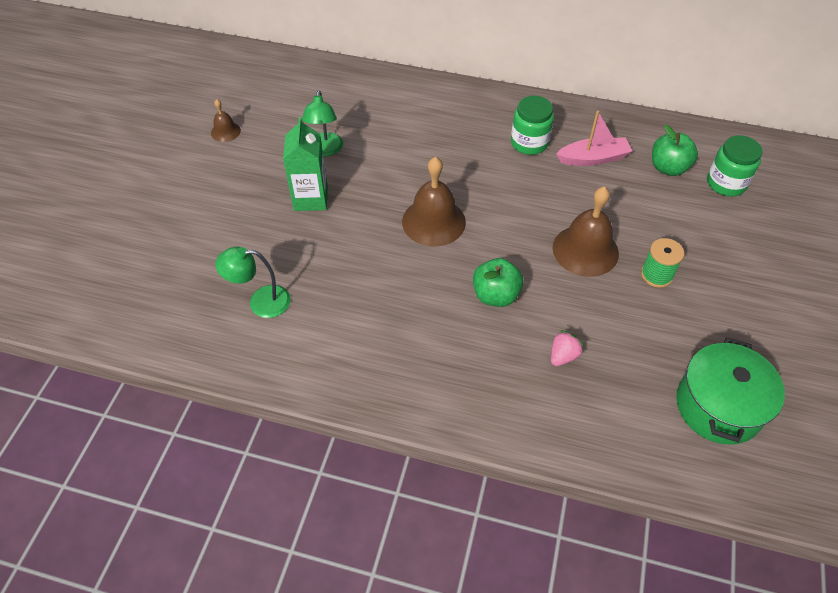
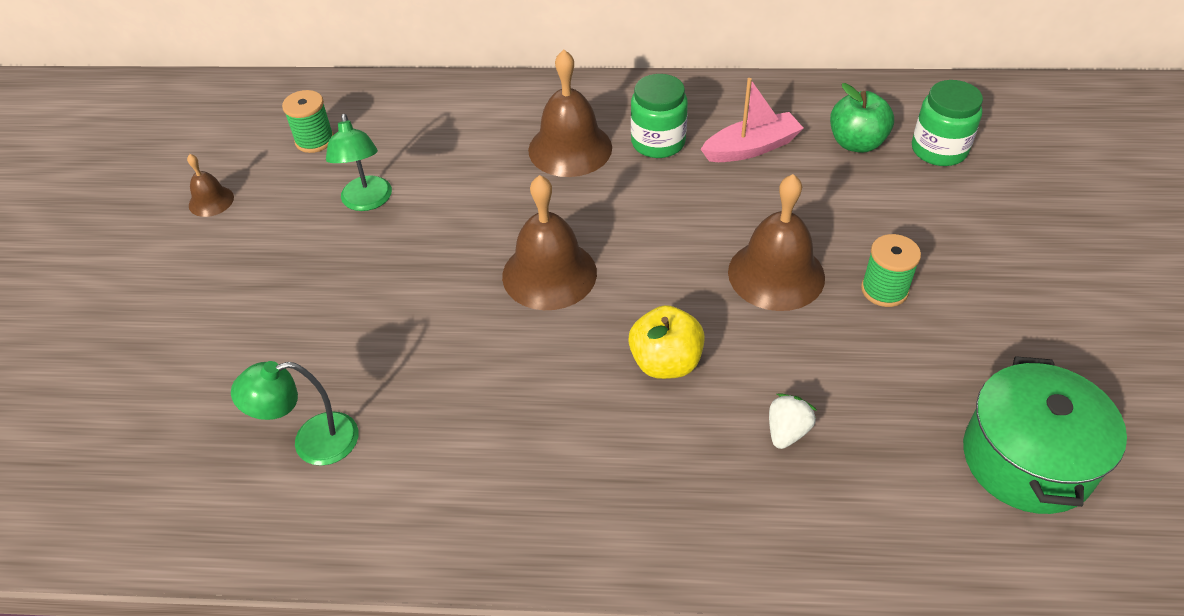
camera: 10 degrees left, 5 degrees down
green carton [283,117,328,211] -> none
green apple [473,258,524,307] -> yellow apple [628,305,705,379]
pink strawberry [551,330,584,366] -> white strawberry [769,393,816,449]
none -> green spool [282,90,334,153]
none -> brown bell [528,50,612,177]

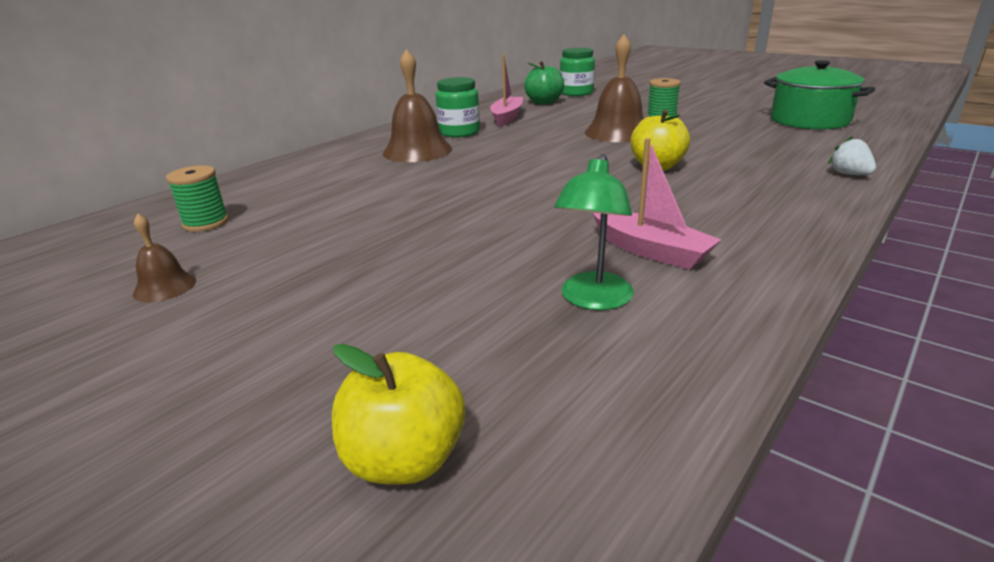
camera: 55 degrees left, 20 degrees down
green lamp [326,114,392,211] -> none
brown bell [502,175,597,310] -> none
white strawberry [769,393,816,449] -> white strawberry moved to [828,136,876,175]
none -> yellow apple [332,344,465,485]
none -> pink boat [593,138,721,270]

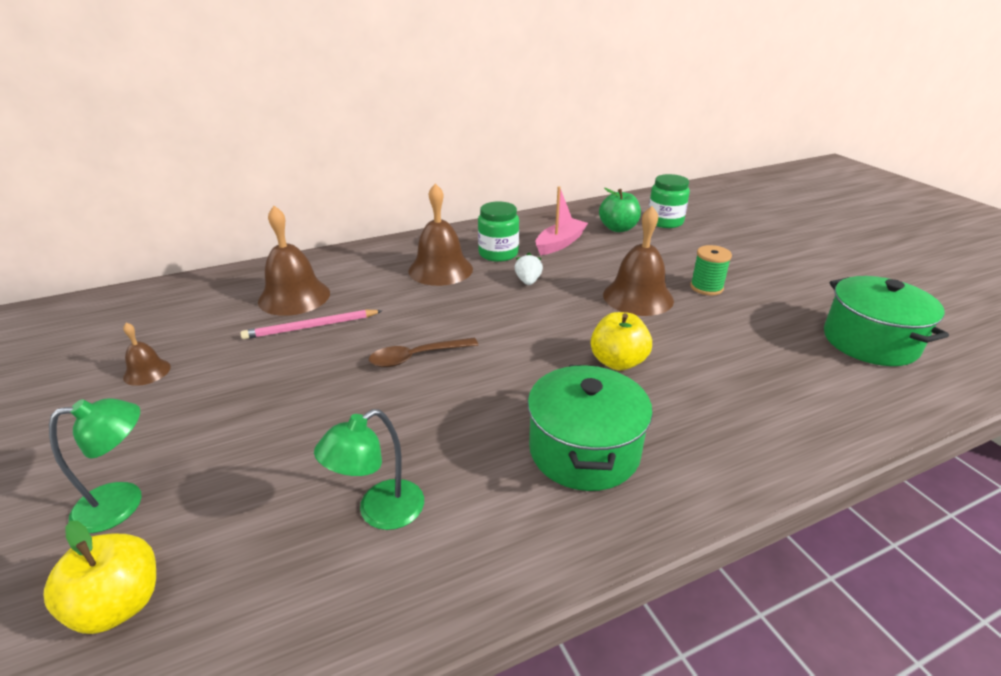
camera: 25 degrees right, 5 degrees up
green spool [166,165,229,232] -> none
pink boat [593,138,721,270] -> none
white strawberry [828,136,876,175] -> white strawberry moved to [515,253,543,285]
none -> green lamp [49,398,141,533]
none -> pink pencil [240,310,382,339]
none -> brown bell [258,206,330,316]
none -> brown spoon [369,338,478,367]
none -> green pot [527,365,653,491]

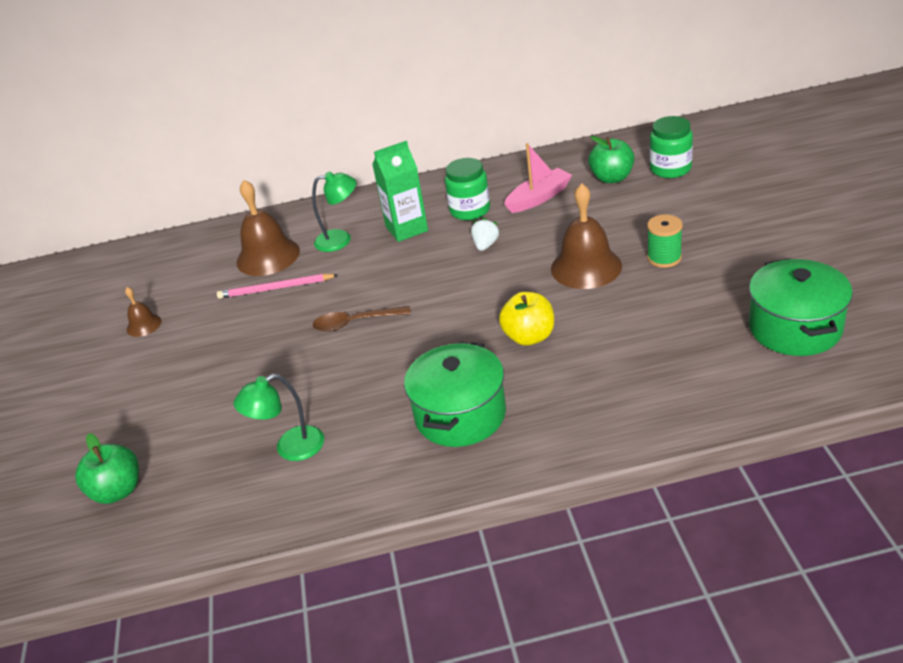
camera: 20 degrees right, 5 degrees up
yellow apple [44,521,156,634] -> green apple [75,433,139,504]
green lamp [49,398,141,533] -> green lamp moved to [312,171,356,252]
brown bell [408,183,473,286] -> green carton [372,141,428,242]

